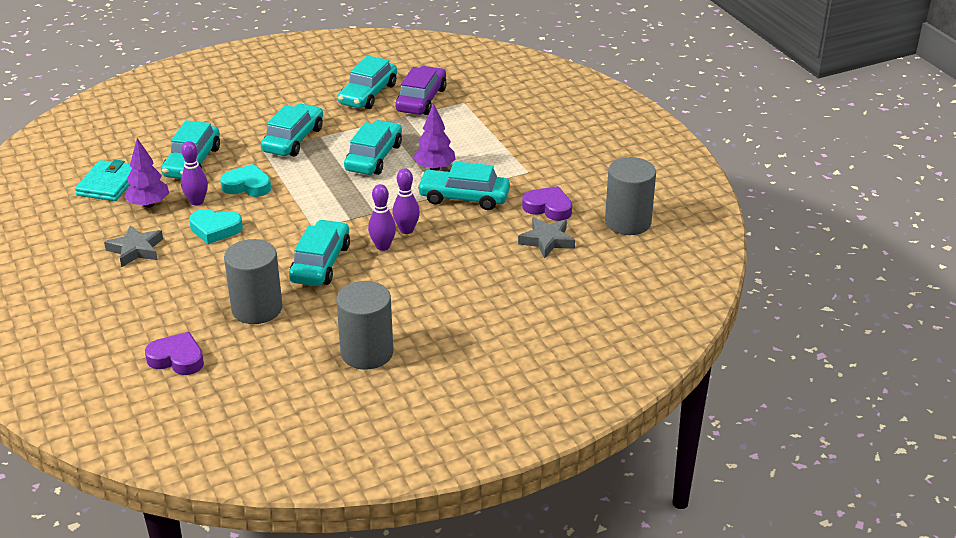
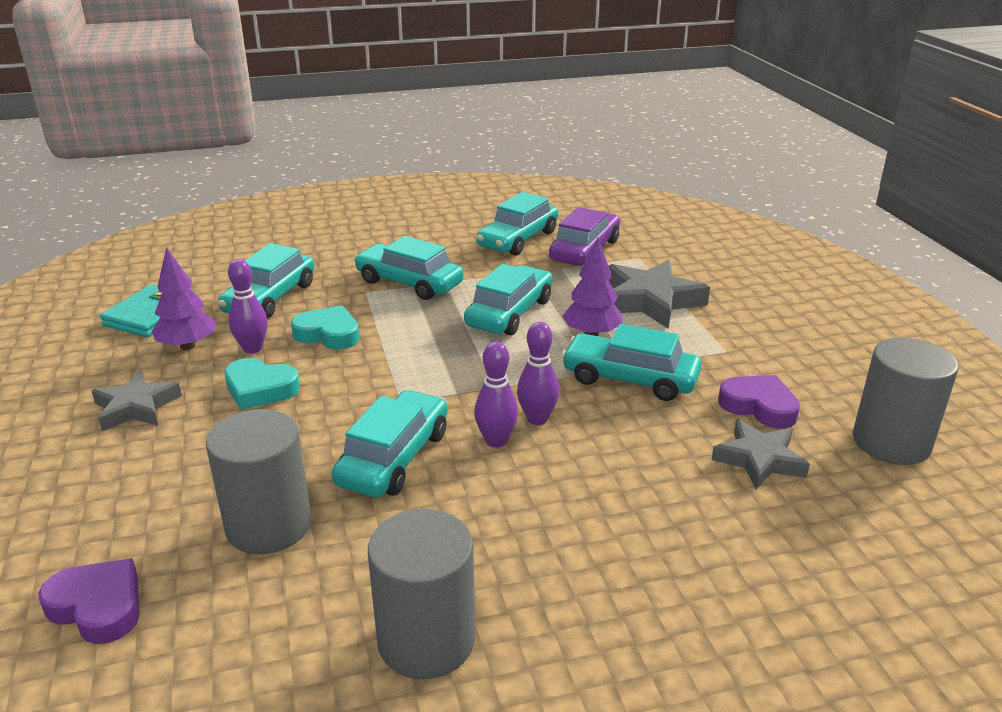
camera: 10 degrees right, 5 degrees down
turquoise car [261,104,323,156] -> turquoise car turned 90 degrees counterclockwise [354,236,464,300]
none -> grey star [608,260,710,329]

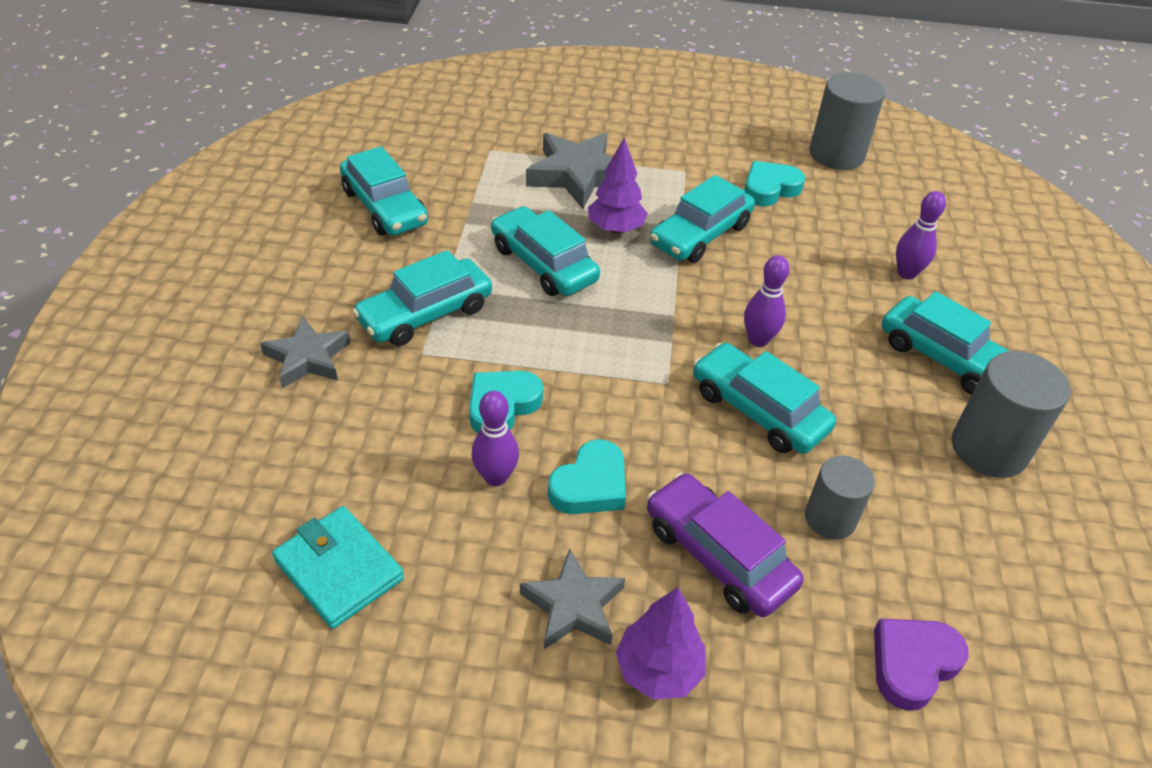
camera: 70 degrees left, 15 degrees up
purple tree [152,247,216,350] -> purple tree moved to [616,587,706,700]
grey cylinder [206,409,311,554] -> grey cylinder [805,456,875,540], size x0.63
turquoise car [218,243,315,319] -> turquoise car moved to [882,291,1009,395]
purple bowling pin [517,322,559,425] -> purple bowling pin moved to [896,191,946,280]
purple car [549,207,620,266] -> purple car moved to [647,473,804,617]
grey star [712,419,810,490] -> grey star moved to [260,317,351,389]
purple heart [718,375,800,428] -> turquoise heart [744,161,805,206]

